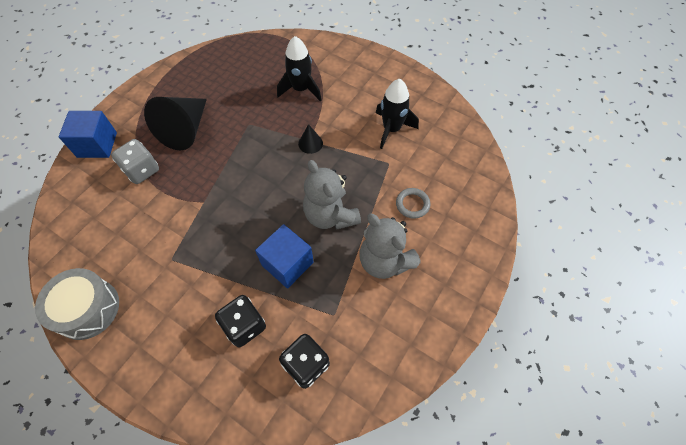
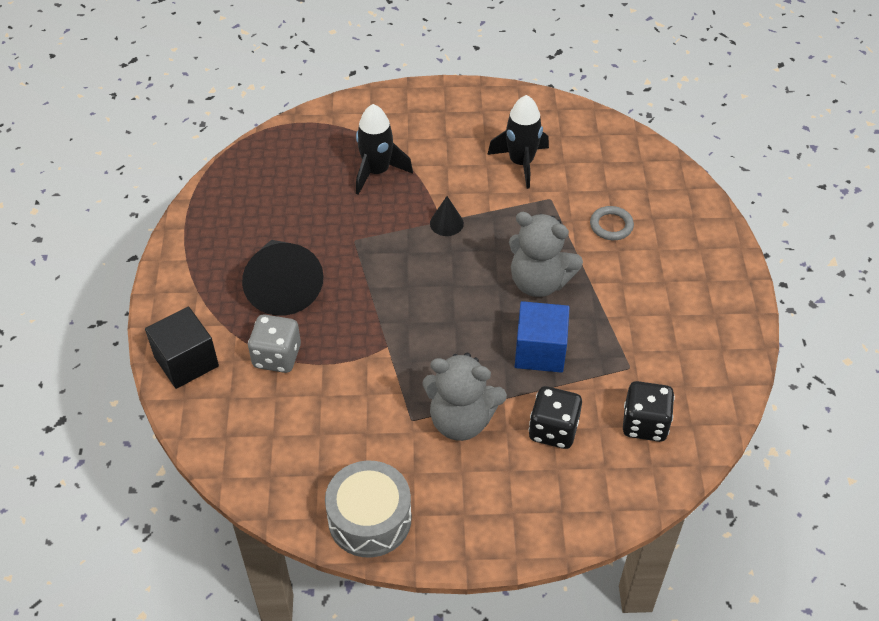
camera: 35 degrees left, 10 degrees down
blue cube [59,111,117,158] -> black cube [145,306,219,389]
grey teddy bear [359,214,420,279] -> grey teddy bear moved to [422,353,507,441]

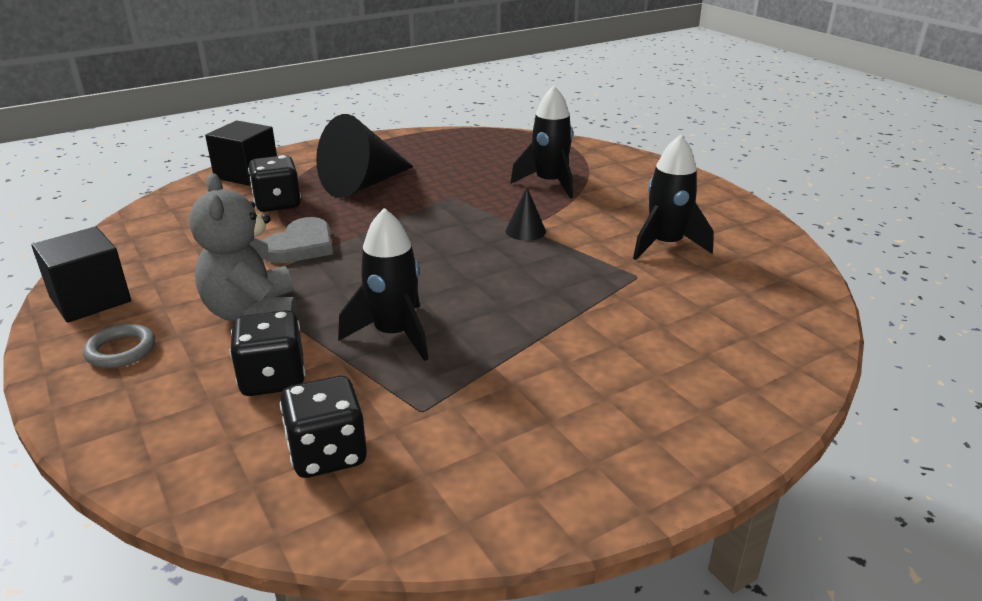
camera: 60 degrees right, 20 degrees down
grey dice [248,314,301,373] -> black dice [248,155,301,212]
grey drum [325,461,412,557] -> black cube [31,226,131,323]
grey teddy bear [509,212,583,297] -> none
blue cube [515,301,570,373] -> black rocket [338,208,428,361]
grey ring [590,206,634,240] -> grey ring moved to [83,324,155,368]
none -> grey heart [264,217,333,263]

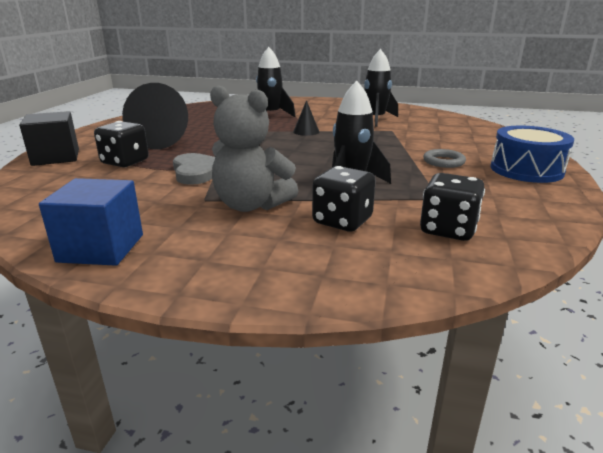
camera: 45 degrees left, 5 degrees down
black cube [31,226,131,323] -> blue cube [39,178,143,266]
grey ring [83,324,155,368] -> grey ring moved to [423,149,466,168]
none -> blue drum [490,126,574,183]

